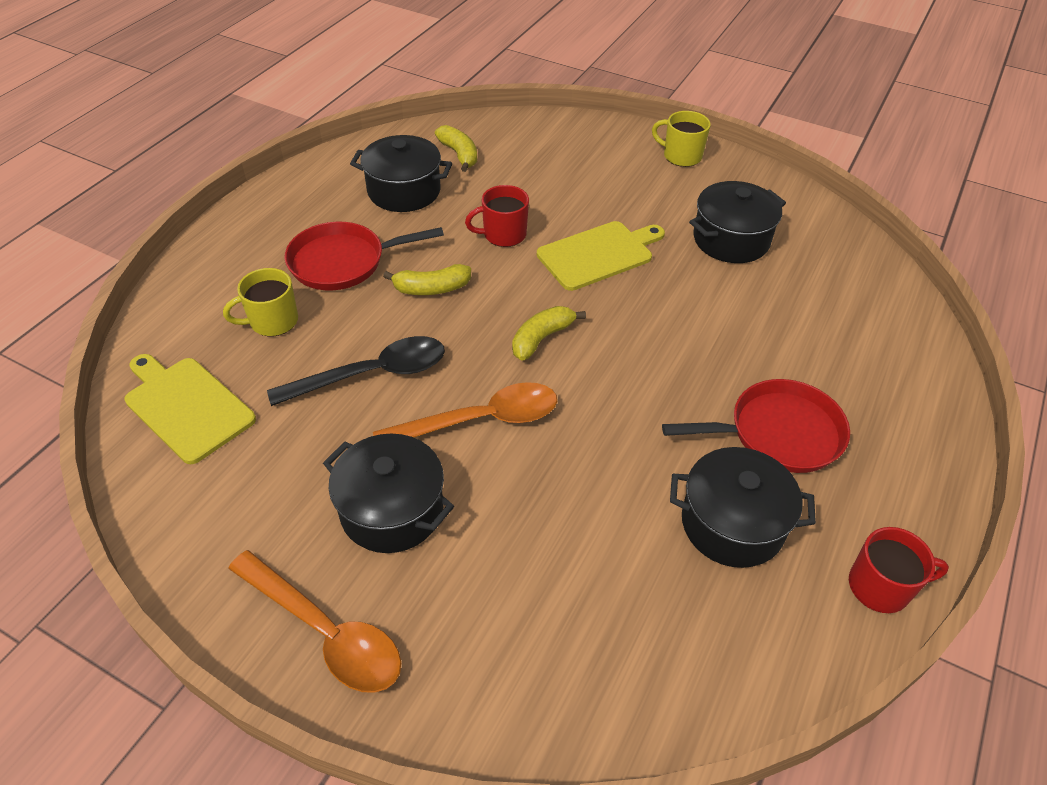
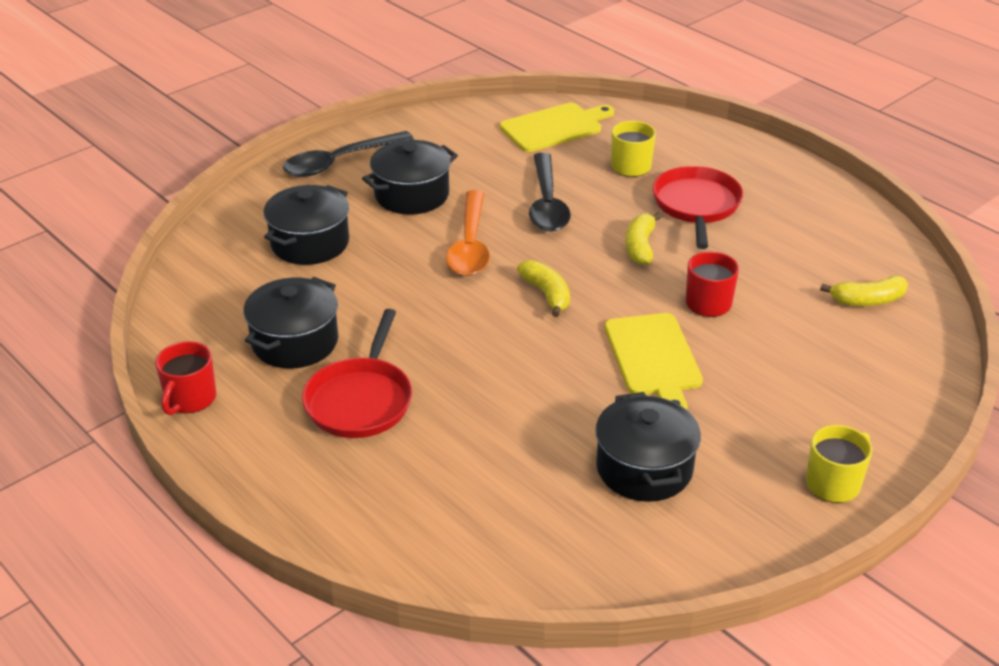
camera: 110 degrees right, 10 degrees down
orange spoon [228,550,401,693] -> black spoon [283,131,414,177]
black pot [350,135,452,212] -> black pot moved to [264,185,349,265]

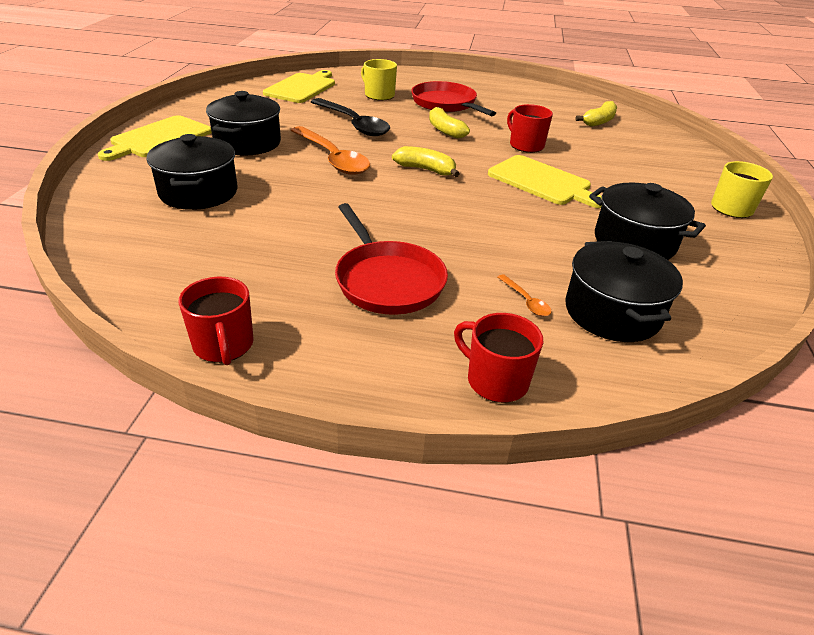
camera: 40 degrees left, 0 degrees up
black pot [243,277,338,368] -> black pot moved to [565,241,683,342]
black spoon [283,131,414,177] -> yellow cutting board [98,115,212,161]
none -> red mug [454,313,543,403]
none -> orange spoon [498,274,551,317]

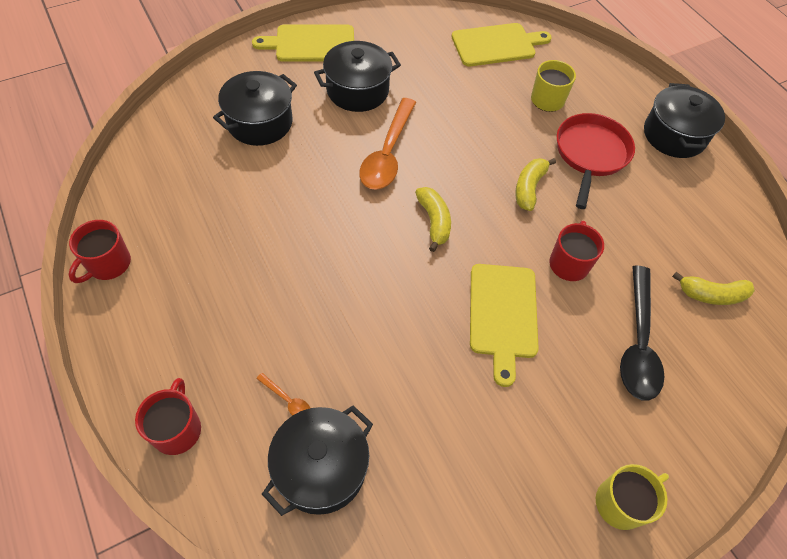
camera: 50 degrees right, 20 degrees up
black spoon [311,98,390,136] -> black spoon moved to [620,265,665,401]
red pan [335,203,448,315] -> none
orange spoon [498,274,551,317] -> orange spoon turned 75 degrees counterclockwise [256,373,310,416]
black pot [589,183,706,260] -> black pot moved to [644,83,725,158]

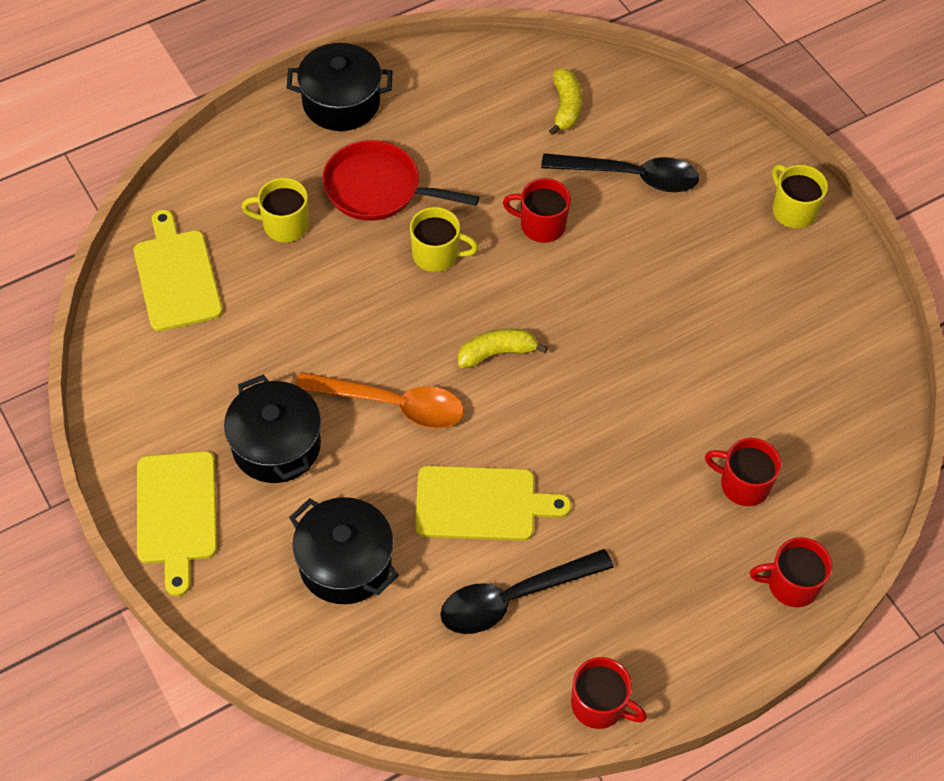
camera: 90 degrees left, 0 degrees up
orange spoon [256,373,310,416] -> red mug [705,438,781,506]
black pot [262,405,373,516] -> none
yellow cutting board [470,264,539,387] -> yellow cutting board moved to [415,466,571,541]
yellow banana [515,158,556,211] -> yellow mug [410,207,478,272]
none -> black spoon [440,549,614,634]

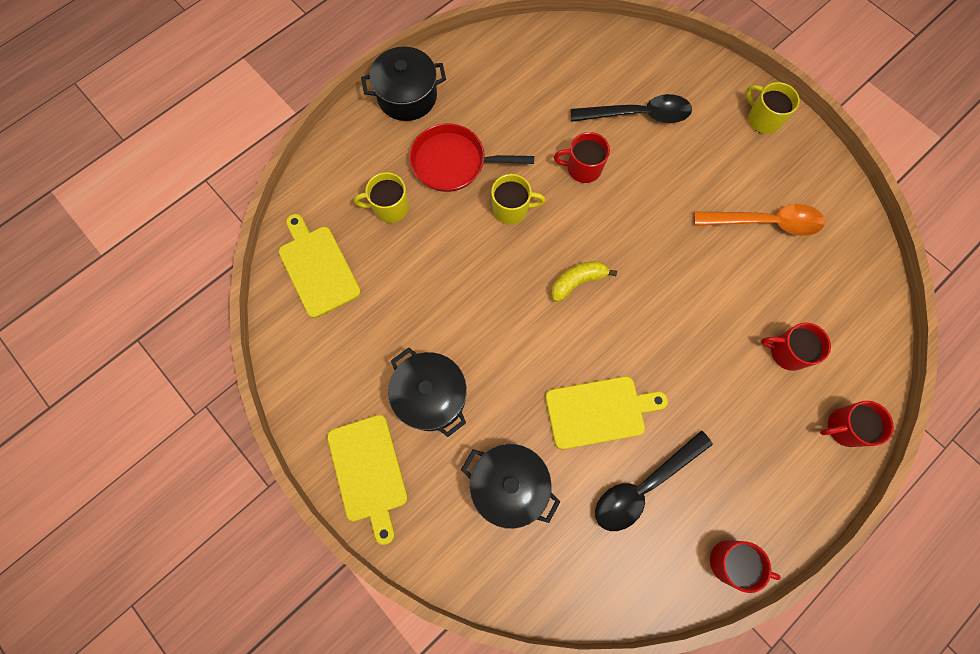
camera: 10 degrees left, 15 degrees up
orange spoon [295,372,464,429] -> orange spoon moved to [694,204,825,236]
yellow banana [549,69,582,135] -> none

